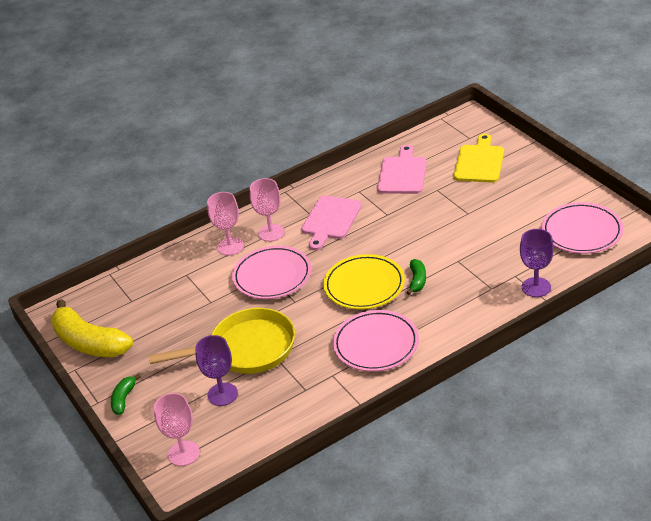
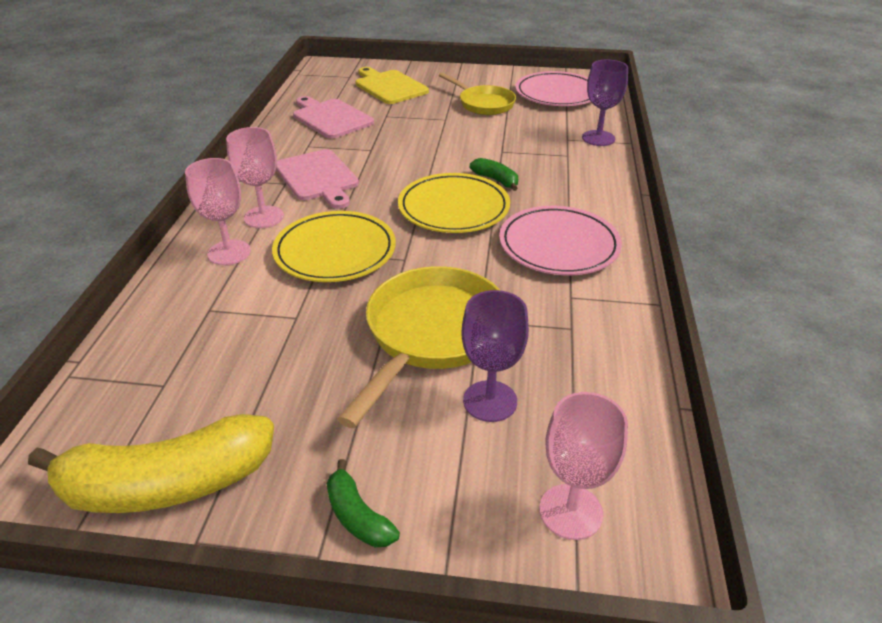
camera: 55 degrees left, 0 degrees up
pink plate [232,246,311,299] -> yellow plate [272,211,396,282]
none -> yellow pan [439,73,516,115]

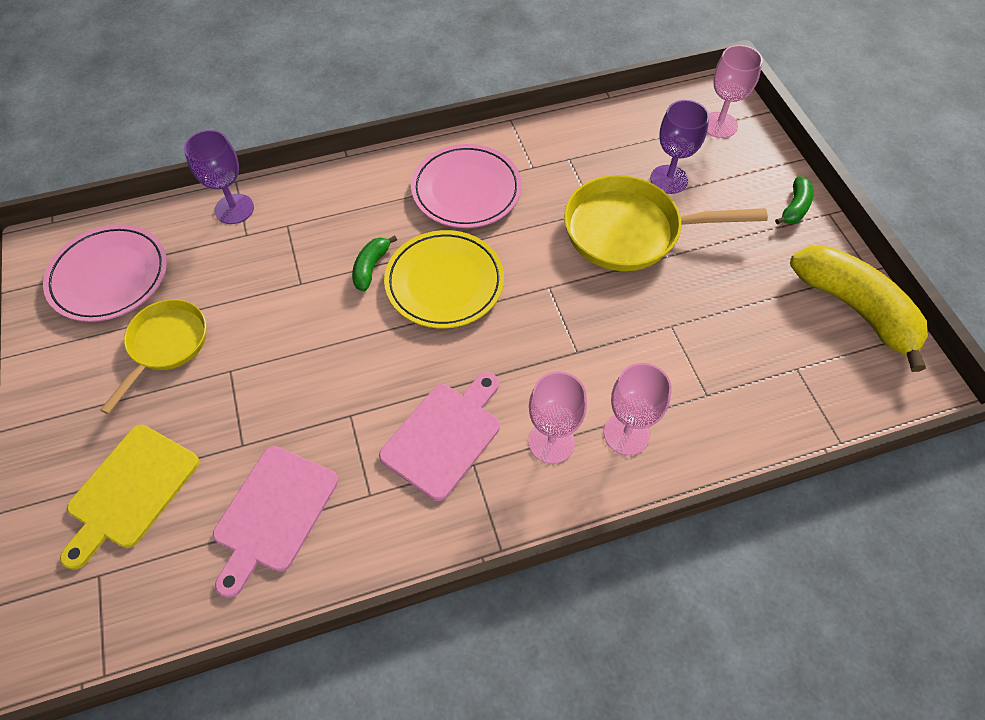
camera: 115 degrees left, 20 degrees up
yellow plate [272,211,396,282] -> none

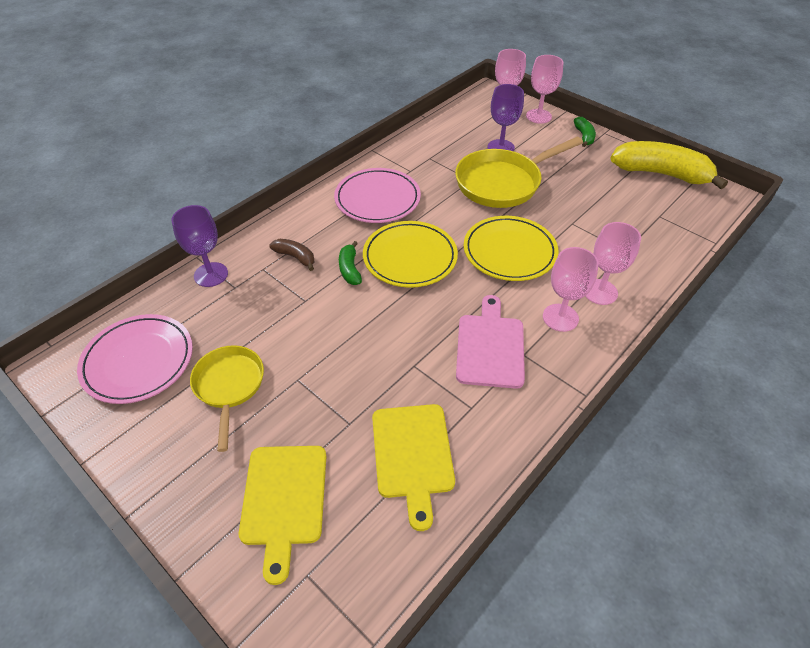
camera: 30 degrees left, 10 degrees down
pink cutting board [213,446,338,598] -> yellow cutting board [372,404,455,531]
none -> brown banana [269,239,314,271]
none -> yellow plate [464,216,558,281]
none -> pink goblet [526,55,563,124]

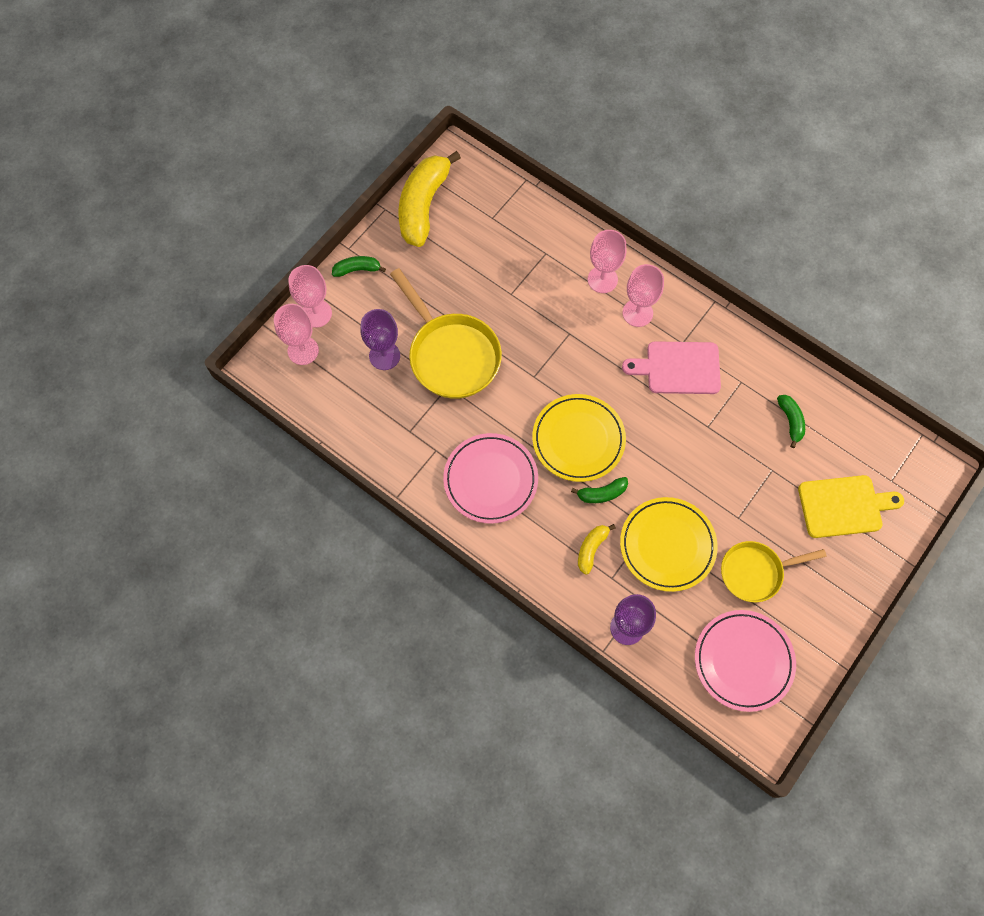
camera: 95 degrees left, 20 degrees up
brown banana [269,239,314,271] -> yellow banana [578,524,616,575]
yellow cutting board [372,404,455,531] -> green banana [777,395,805,448]
yellow plate [464,216,558,281] -> yellow plate moved to [620,497,718,592]

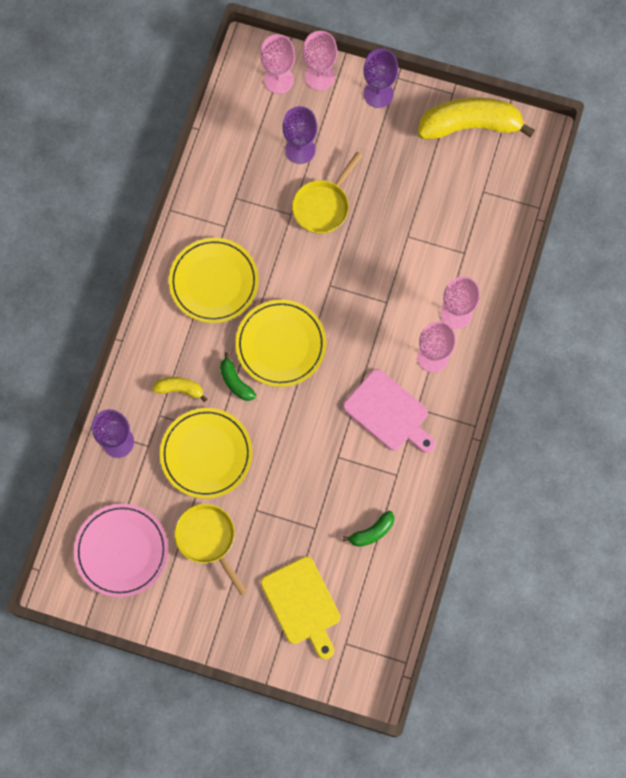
camera: 70 degrees right, 5 degrees up
green banana [332,256,386,277] -> purple goblet [363,49,398,108]
yellow pan [390,268,502,399] -> yellow pan [292,152,363,234], size x0.63
pink plate [443,433,538,524] -> yellow plate [169,238,259,323]
pink cutting board [622,341,721,394] -> pink cutting board turned 150 degrees clockwise [343,369,435,453]

